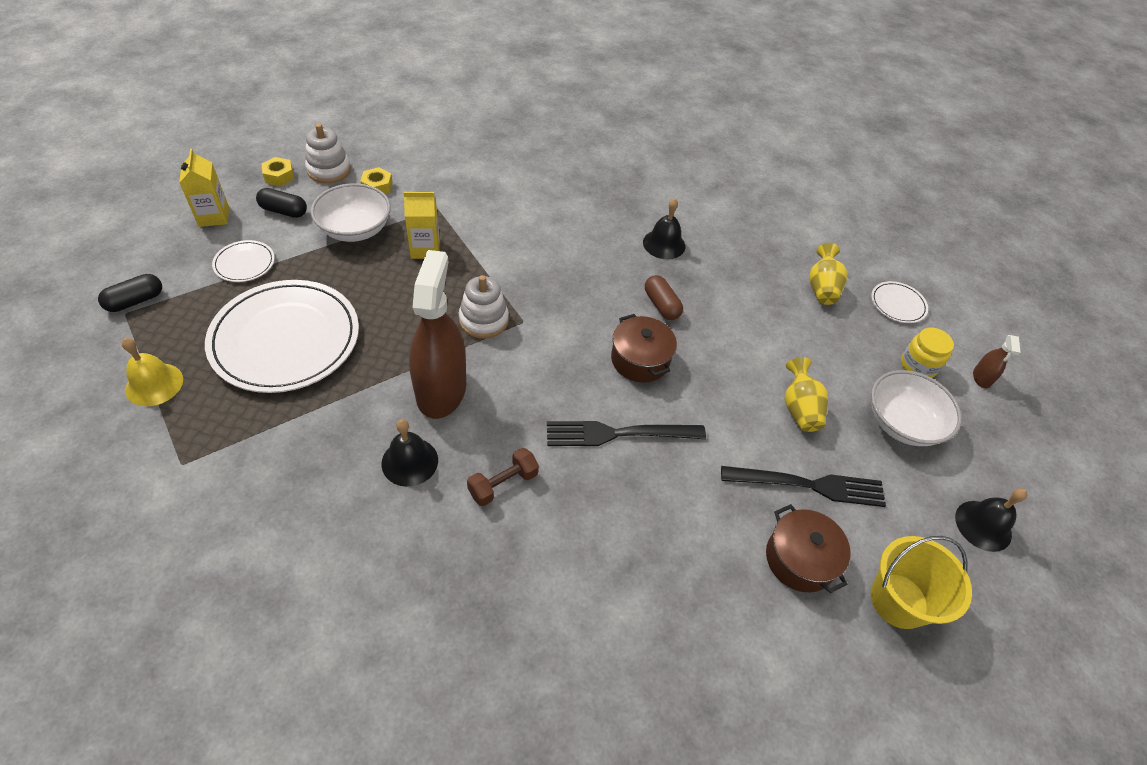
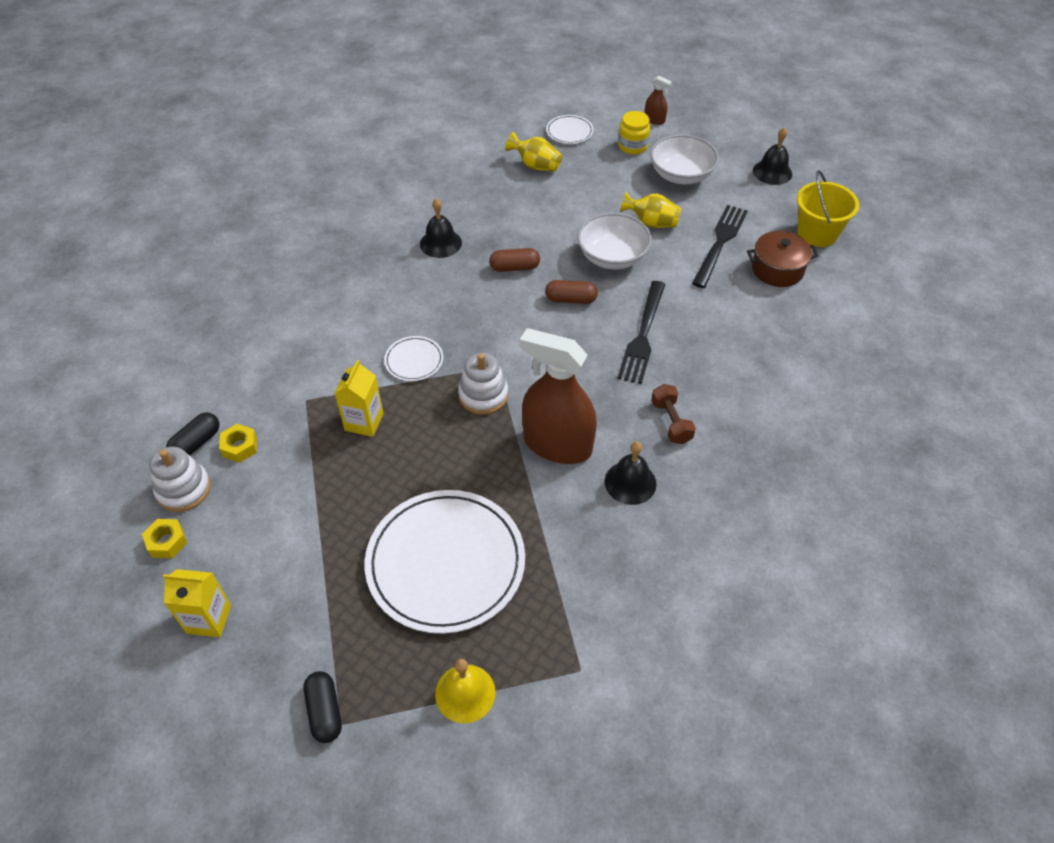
camera: 65 degrees left, 0 degrees up
white plate [212,240,275,282] -> white plate moved to [384,336,443,381]
black capsule [256,188,307,218] -> black capsule moved to [166,412,219,455]
white bowl [311,183,391,242] -> white bowl moved to [577,213,652,269]
brown pot [611,314,677,382] -> brown capsule [545,280,598,304]

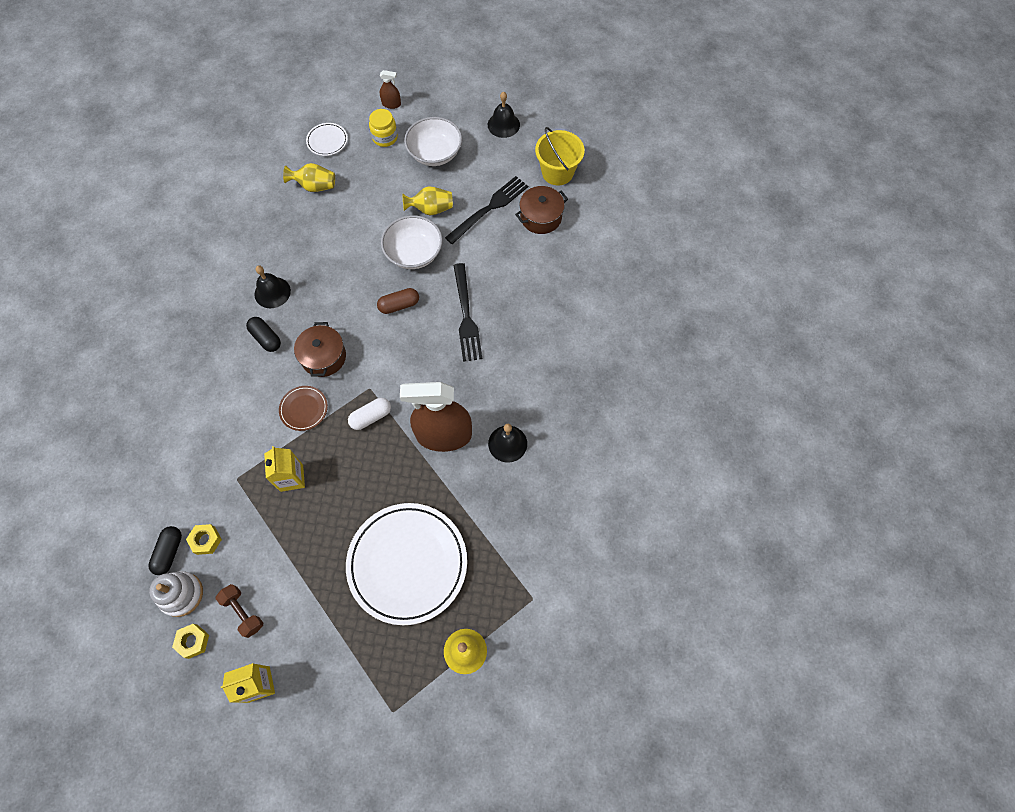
camera: 25 degrees left, 15 degrees up
black capsule [303,671,342,743] -> black capsule moved to [246,317,281,352]
white plate [384,336,443,381] -> brown plate [279,386,328,431]
white stacking toy [458,353,508,415] -> white capsule [348,398,391,430]
brown capsule [489,248,540,272] -> none
brown dumbbell [651,384,696,444] -> brown dumbbell moved to [215,584,263,638]
black fork [692,205,748,288] -> black fork turned 45 degrees clockwise [445,176,528,244]
none -> brown pot [294,322,346,377]

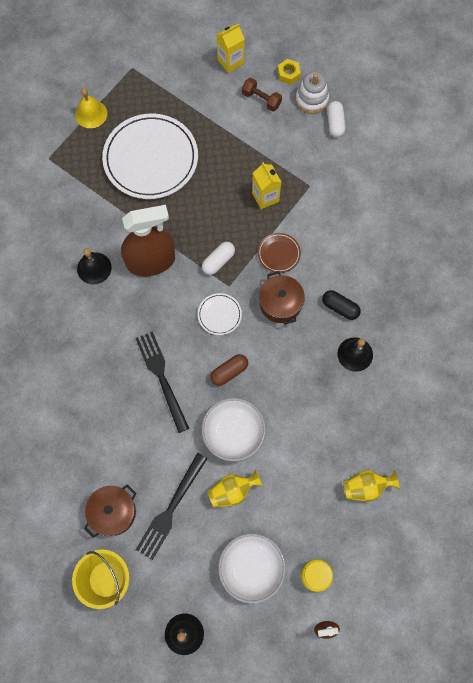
camera: 165 degrees right, 5 degrees up
black capsule [148,526,182,575] -> white capsule [327,101,346,137]
yellow nut [186,524,222,555] -> none
white plate [306,123,348,156] -> white plate moved to [198,293,242,335]

